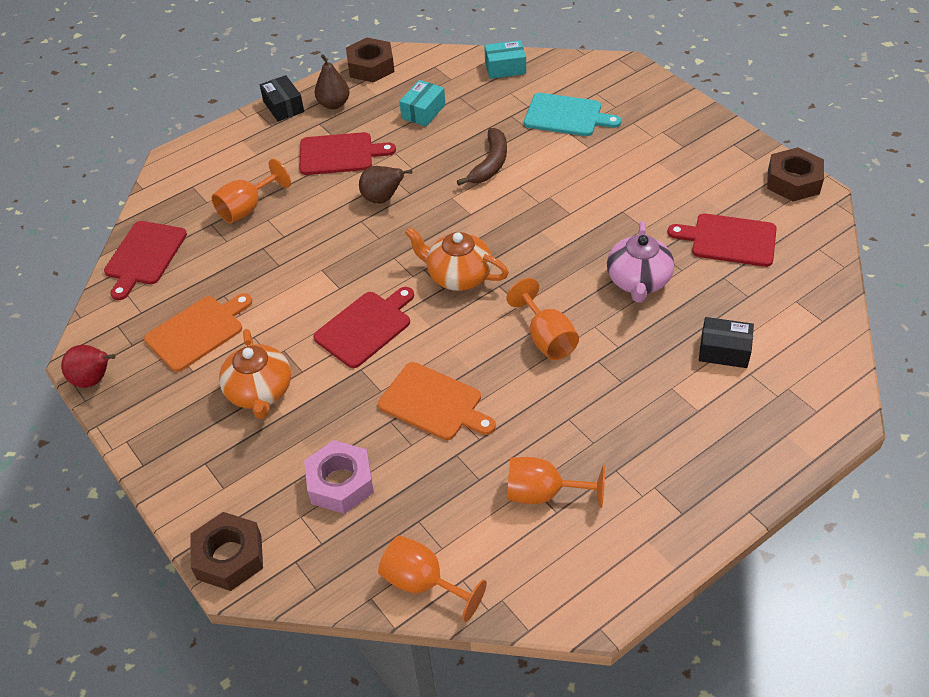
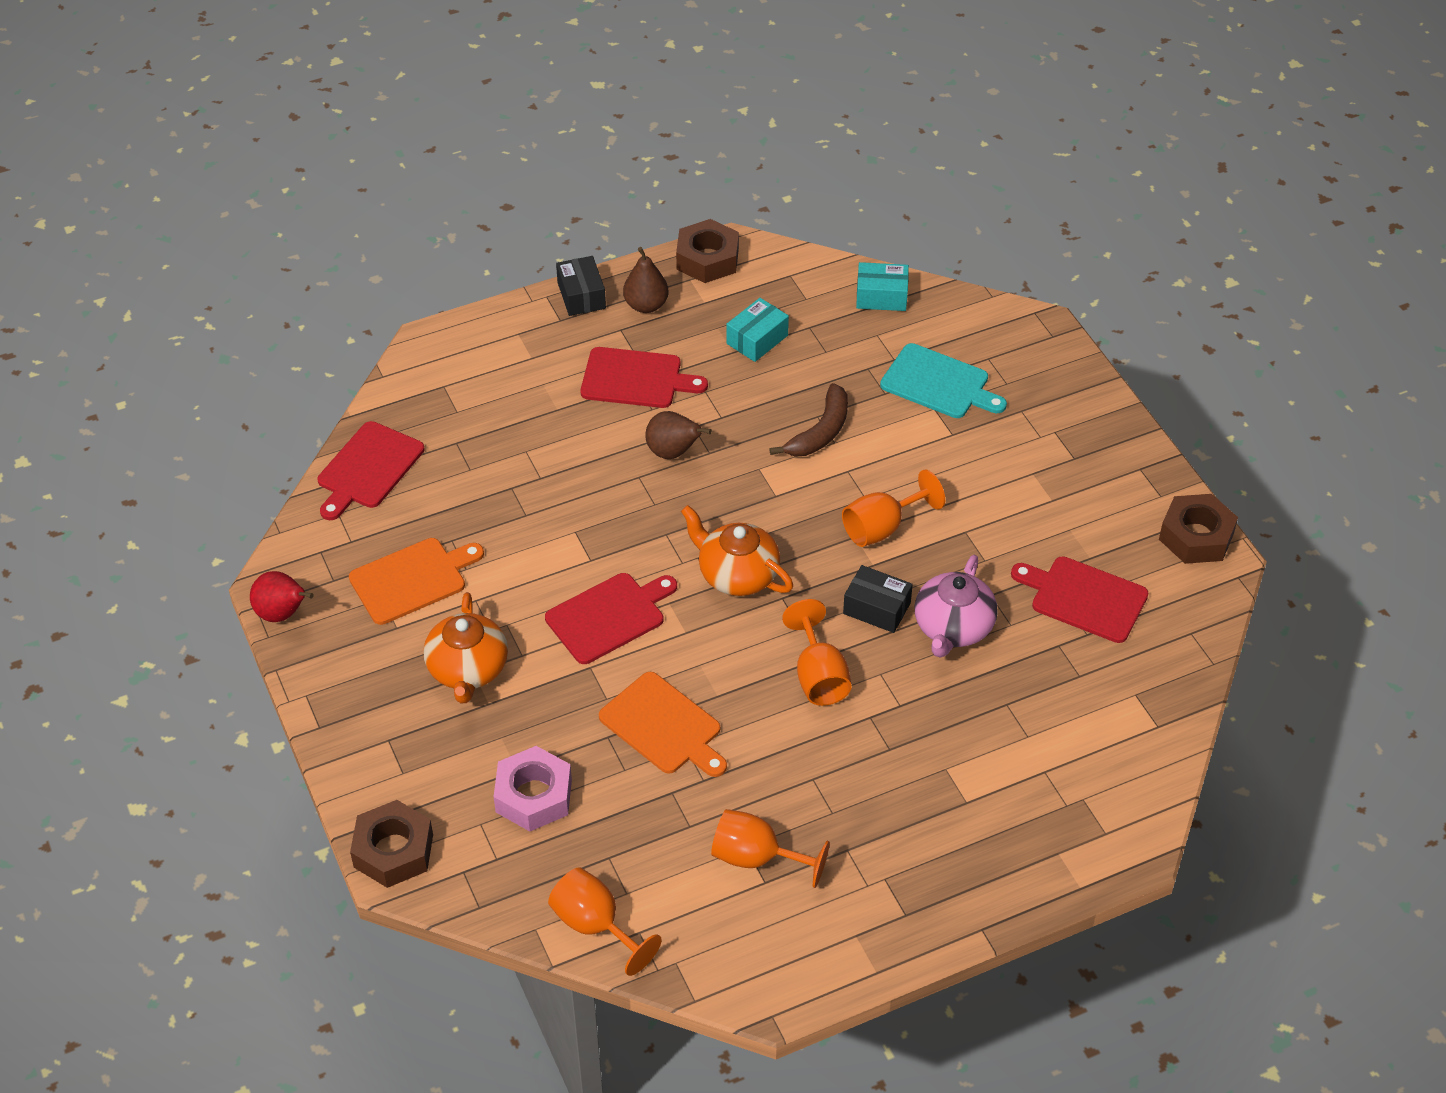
camera: 10 degrees right, 0 degrees up
orange goblet [211,159,291,224] -> orange goblet moved to [842,470,945,547]
black box [699,317,754,368] -> black box moved to [843,565,913,633]

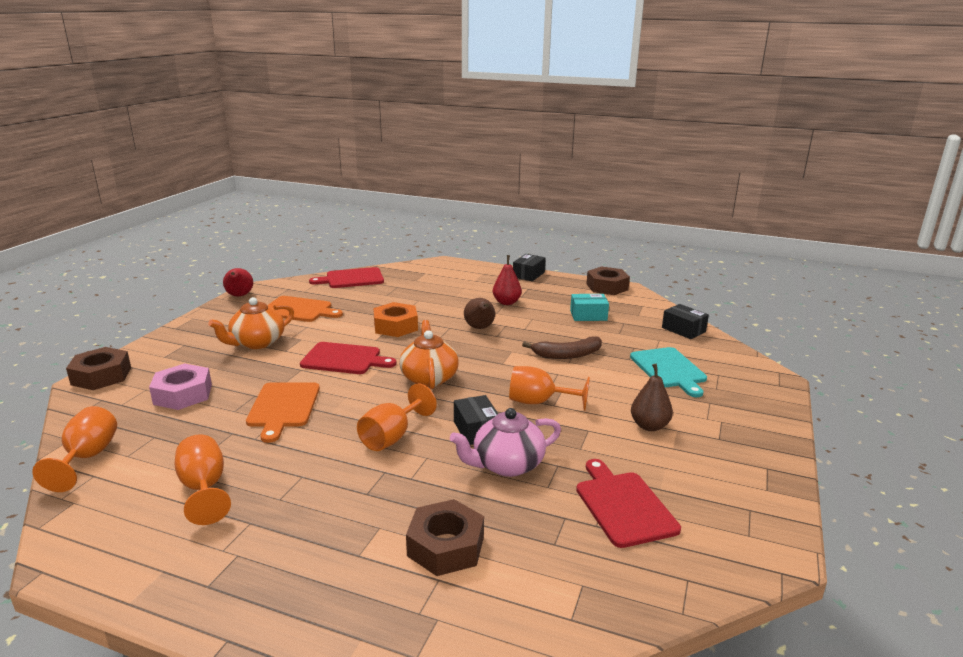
camera: 45 degrees right, 25 degrees down
red cutting board [580,347,708,408] -> red pear [493,255,522,305]
brown pear [623,247,669,313] -> brown pear moved to [631,364,673,431]
turquoise box [856,262,909,311] -> black box [662,304,709,339]
brown nut [1159,494,1238,564] -> brown nut moved to [406,499,484,576]
none -> orange nut [373,302,418,337]

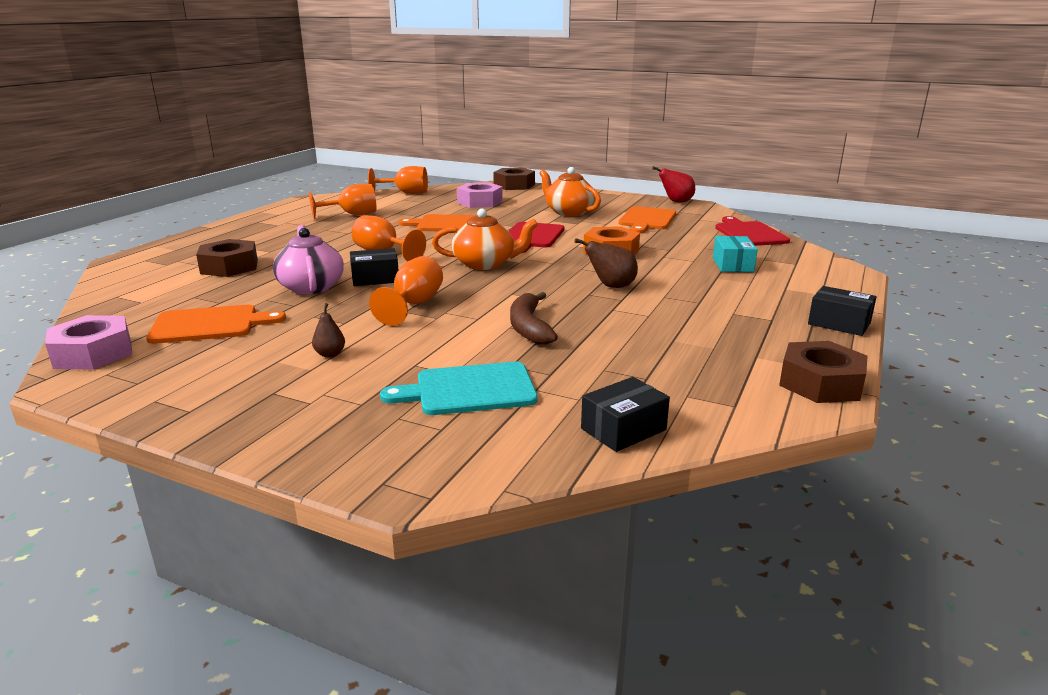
camera: 95 degrees right, 0 degrees up
red pear [493,255,522,305] -> none
turquoise box [570,294,609,321] -> turquoise box moved to [713,236,758,272]
red cutting board [576,459,681,548] -> orange cutting board [146,305,286,344]
brown pear [631,364,673,431] -> brown pear [312,303,345,358], size x0.62
none -> pink nut [45,315,132,370]

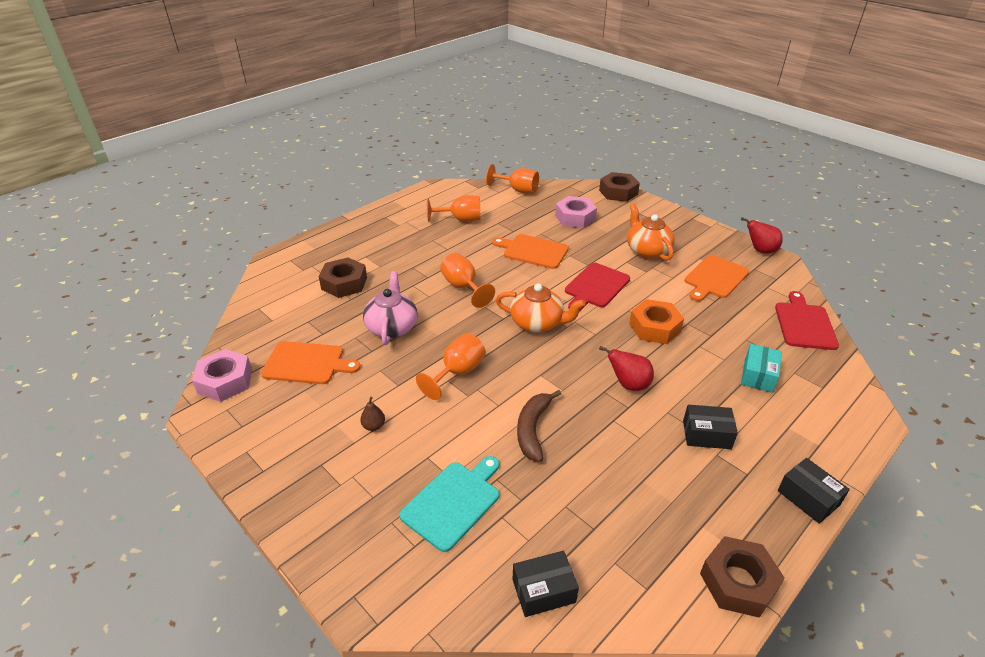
camera: 20 degrees right, 15 degrees up
black box [350,248,398,286] -> black box moved to [683,405,738,449]
turquoise cutting board [380,362,538,415] -> turquoise cutting board turned 120 degrees clockwise [399,456,499,552]
brown pear [574,238,638,288] -> red pear [599,346,654,391]

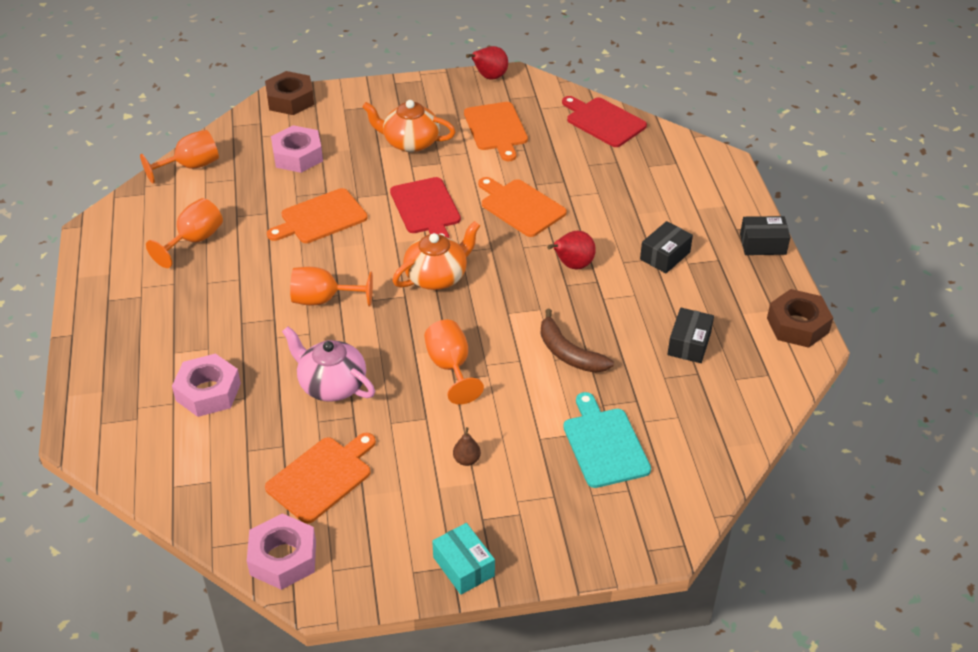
camera: 55 degrees left, 5 degrees up
brown nut [319,257,367,298] -> pink nut [172,353,241,417]
black box [513,551,579,617] -> black box moved to [667,308,714,363]
orange nut [629,299,684,344] -> orange cutting board [478,177,567,237]
turquoise box [741,344,782,393] -> turquoise box moved to [432,523,495,595]

